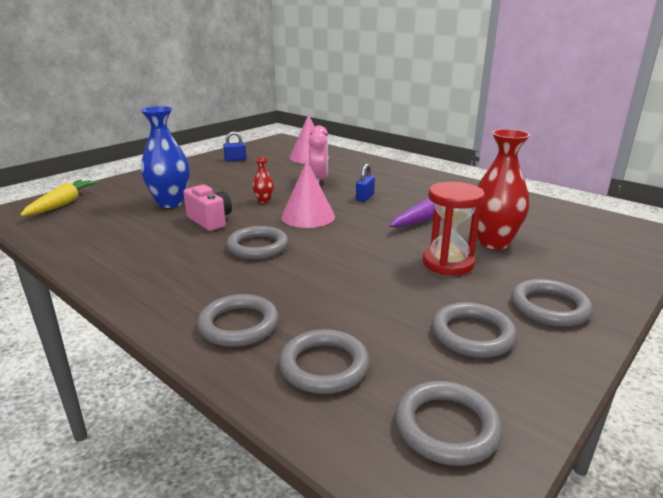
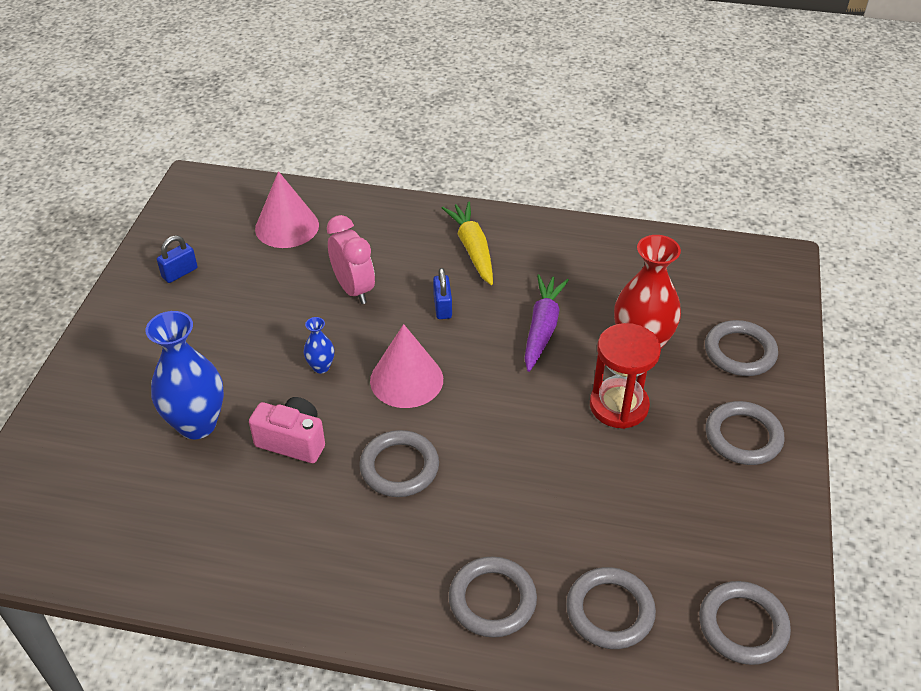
camera: 30 degrees left, 20 degrees up
yellow carrot [20,179,99,216] -> yellow carrot moved to [442,202,493,285]
red vase [253,158,274,203] -> blue vase [303,317,334,373]
grey ring [431,302,517,358] -> grey ring moved to [705,320,778,376]

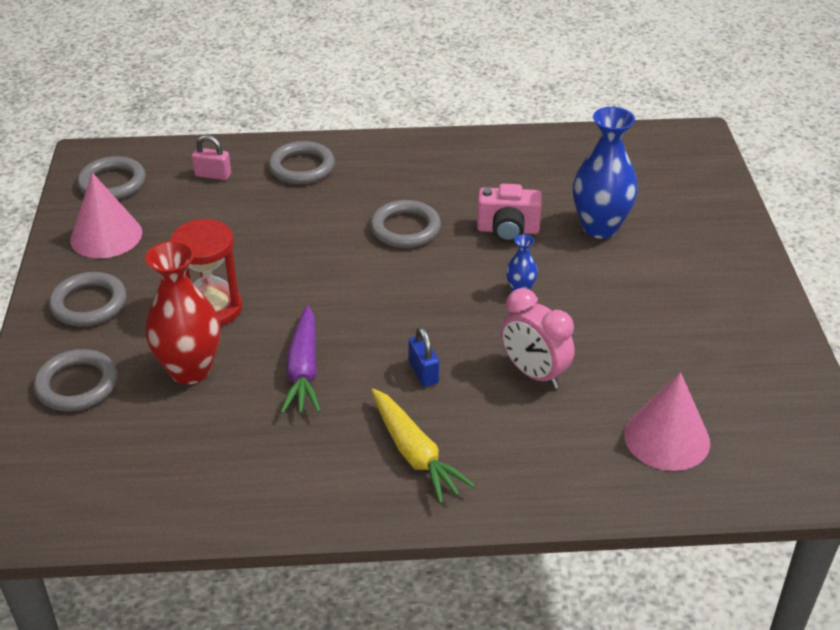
camera: 165 degrees right, 5 degrees down
blue padlock [157,235,197,283] -> none
pink cone [370,324,443,408] -> pink cone moved to [70,173,142,258]
grey ring [566,567,656,649] -> pink padlock [192,135,231,180]

